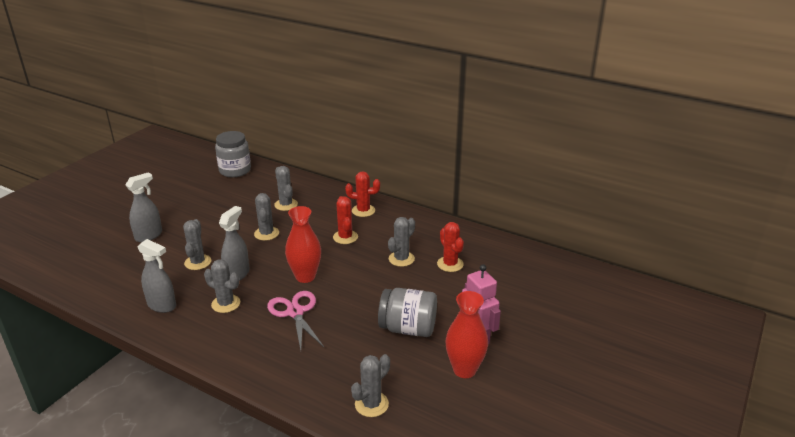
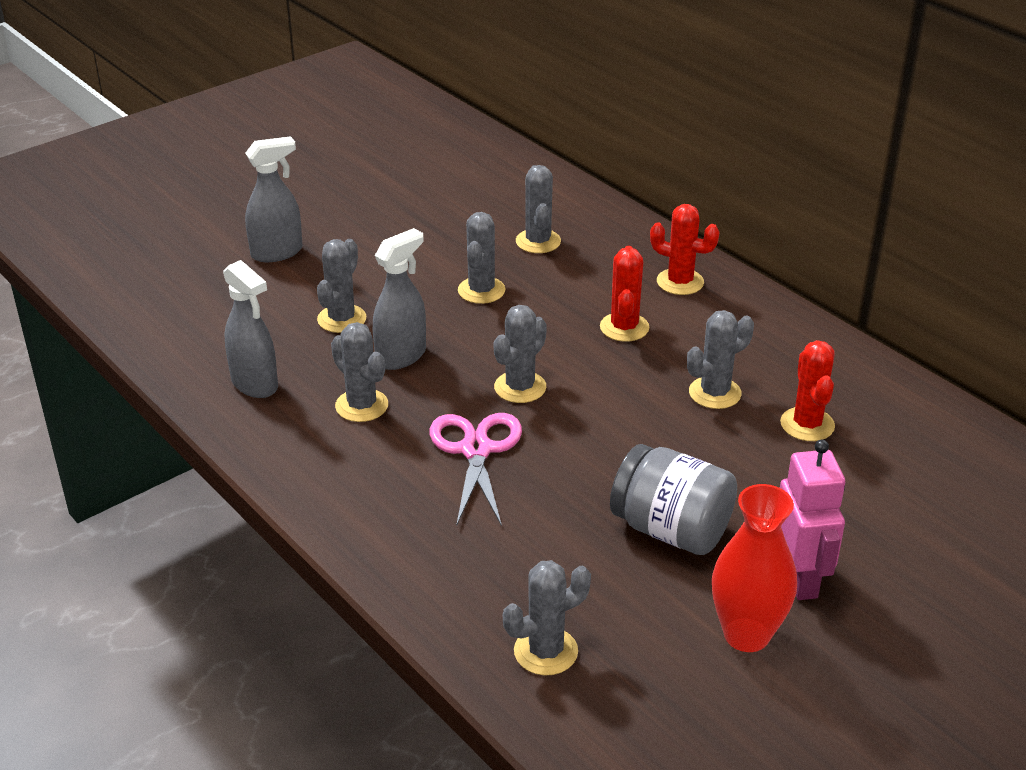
camera: 20 degrees right, 5 degrees up
grey jar [215,131,251,177] -> none
red vase [285,206,321,283] -> grey cactus [494,305,547,403]

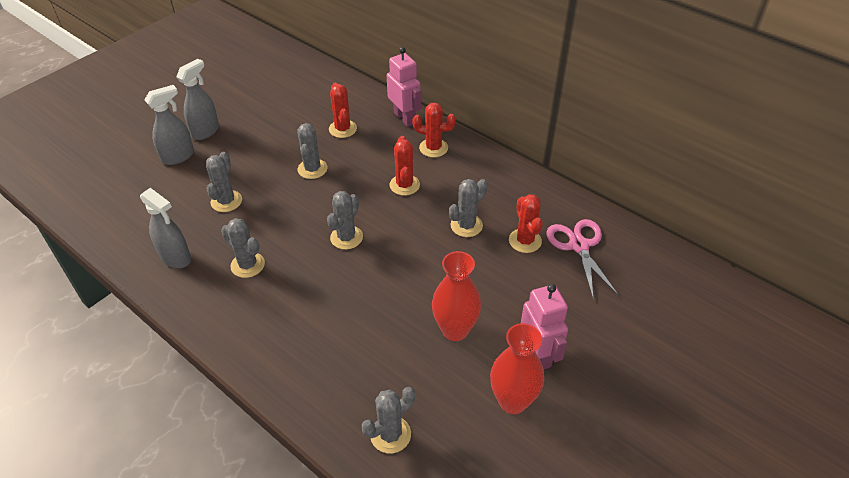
camera: 10 degrees left, 10 degrees up
grey spray bottle [373,228,426,370] -> grey spray bottle moved to [176,59,219,140]
pink scissors [430,413,522,526] -> pink scissors moved to [546,219,619,300]
grey cactus [516,165,561,253] -> red cactus [329,83,357,138]
grey jar [610,444,737,555] -> red vase [432,251,481,341]
none -> pink robot [387,47,421,127]

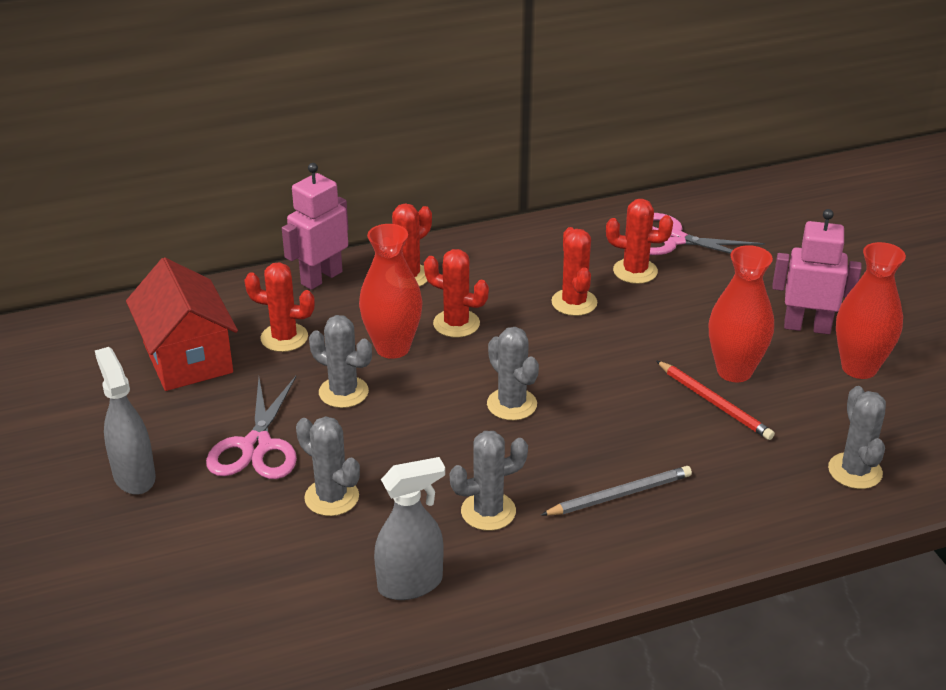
camera: 60 degrees left, 10 degrees down
grey spray bottle [145,85,194,165] -> none
pink robot [387,47,421,127] -> pink robot turned 45 degrees counterclockwise [282,163,348,290]
grey cactus [449,179,487,237] -> red cactus [551,227,597,316]
none -> red house [126,257,238,391]
none -> pink scissors [206,376,297,479]
none -> red vase [359,224,423,359]
none -> grey pencil [541,466,692,516]
none -> red pencil [656,360,775,440]

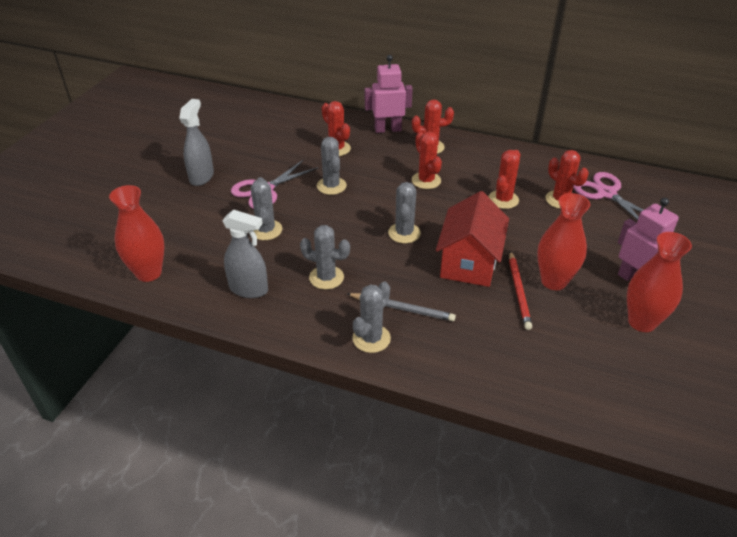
camera: 40 degrees right, 5 degrees up
red house [126,257,238,391] -> red house moved to [436,191,509,287]
red vase [359,224,423,359] -> red vase moved to [109,185,165,282]
grey cactus [828,386,886,489] -> grey cactus moved to [353,282,391,353]

